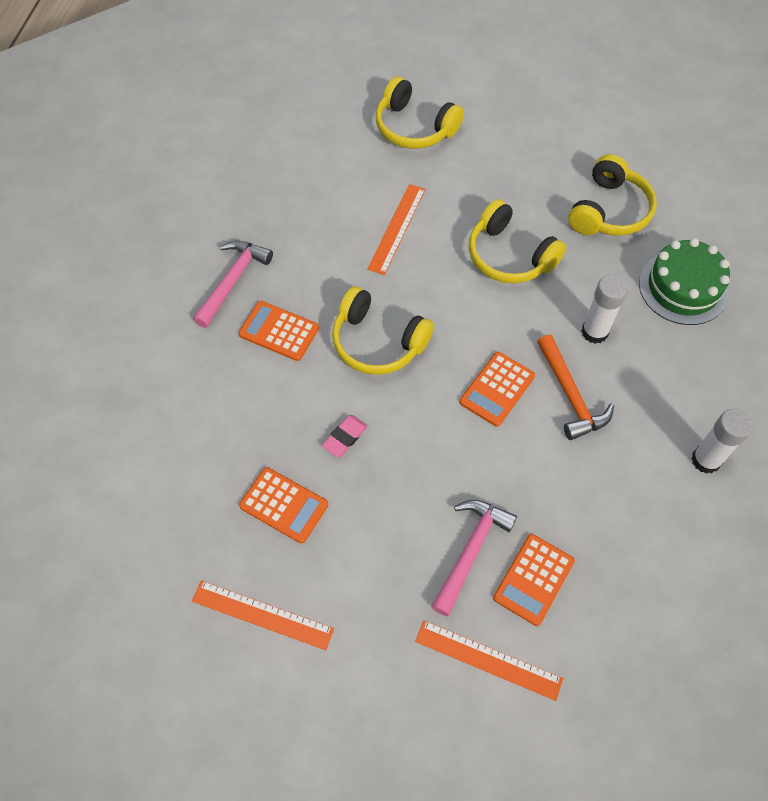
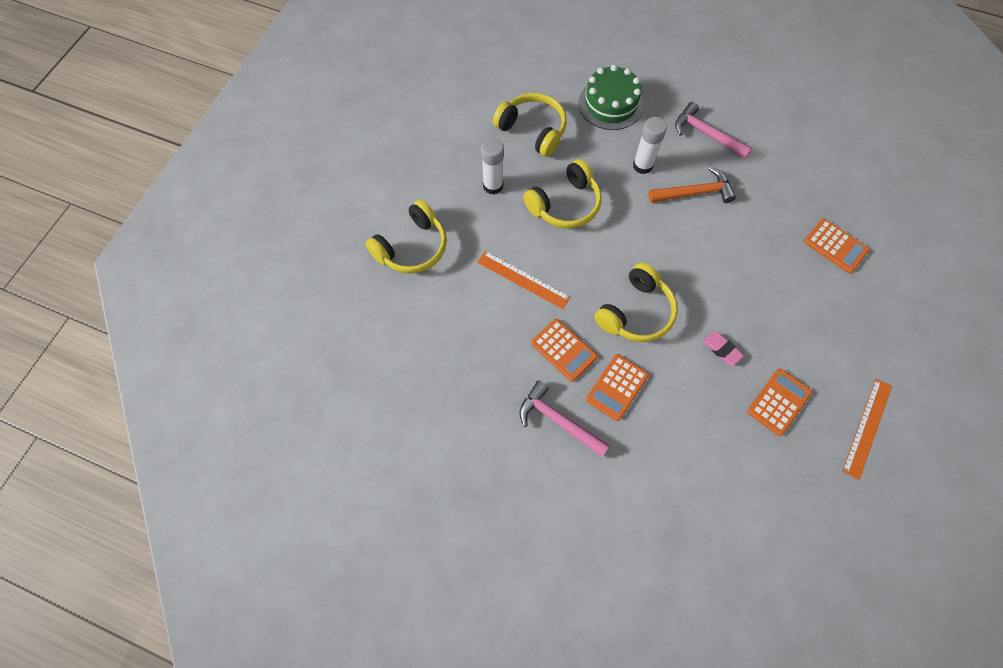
camera: 80 degrees left, 5 degrees up
orange ruler [415,620,563,701] -> none
pink hammer [431,500,517,616] -> pink hammer moved to [675,102,752,159]
orange calculator [460,352,535,427] -> orange calculator moved to [531,319,598,382]
white glue stick [691,408,753,474] -> white glue stick moved to [481,138,504,194]

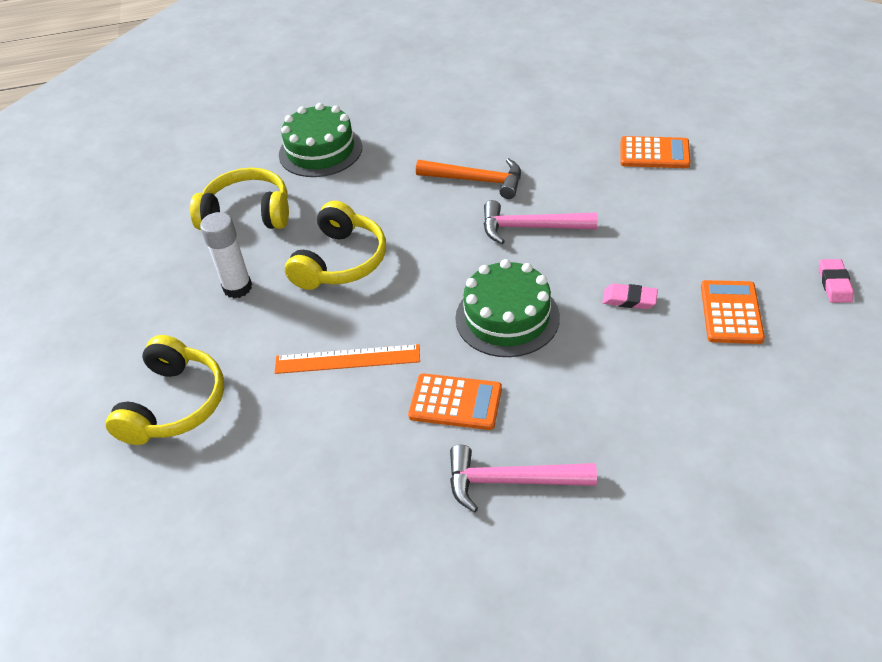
camera: 30 degrees left, 20 degrees down
orange calculator [586,354,649,421] -> none
yellow headphones [594,263,678,342] -> green cake [455,259,560,357]
white glue stick [633,117,667,174] -> none
orange hammer [649,167,736,203] -> orange hammer turned 60 degrees clockwise [416,158,521,199]
pink hammer [675,102,752,159] -> pink hammer moved to [484,200,597,244]
orange ruler [842,379,892,480] -> pink eraser [819,259,854,303]

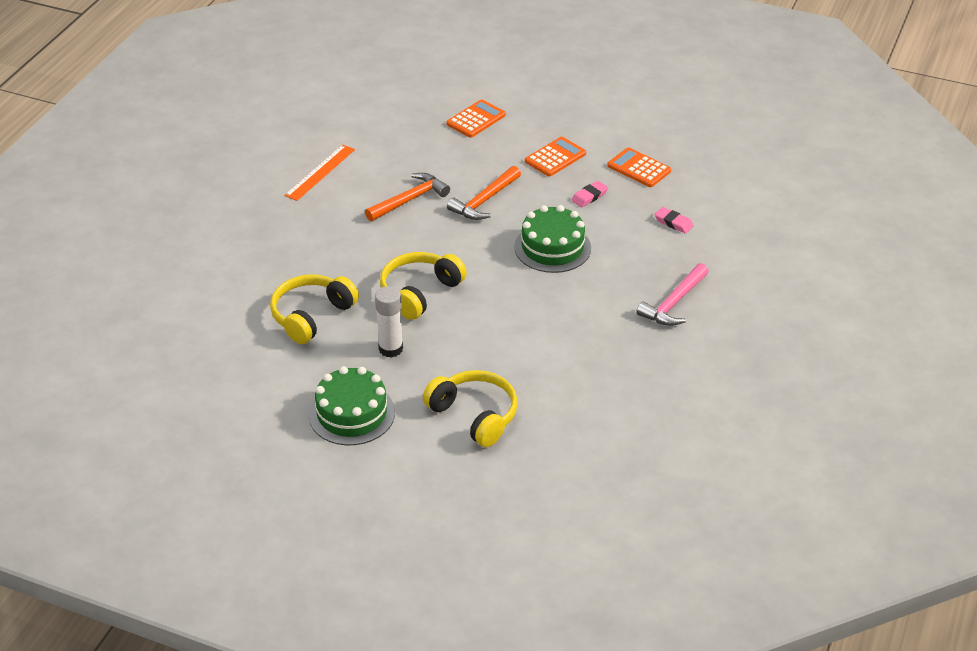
camera: 60 degrees left, 5 degrees down
orange ruler [274,344,420,374] -> orange ruler moved to [284,145,355,201]
green cake [279,103,362,177] -> green cake moved to [309,366,395,445]
yellow headphones [285,201,386,290] -> yellow headphones turned 105 degrees counterclockwise [380,252,467,320]
orange calculator [408,374,502,430] -> orange calculator moved to [525,137,586,177]
pink hammer [484,200,597,244] -> orange hammer [447,166,521,220]
pink eraser [819,259,854,303] -> pink eraser moved to [654,207,694,234]

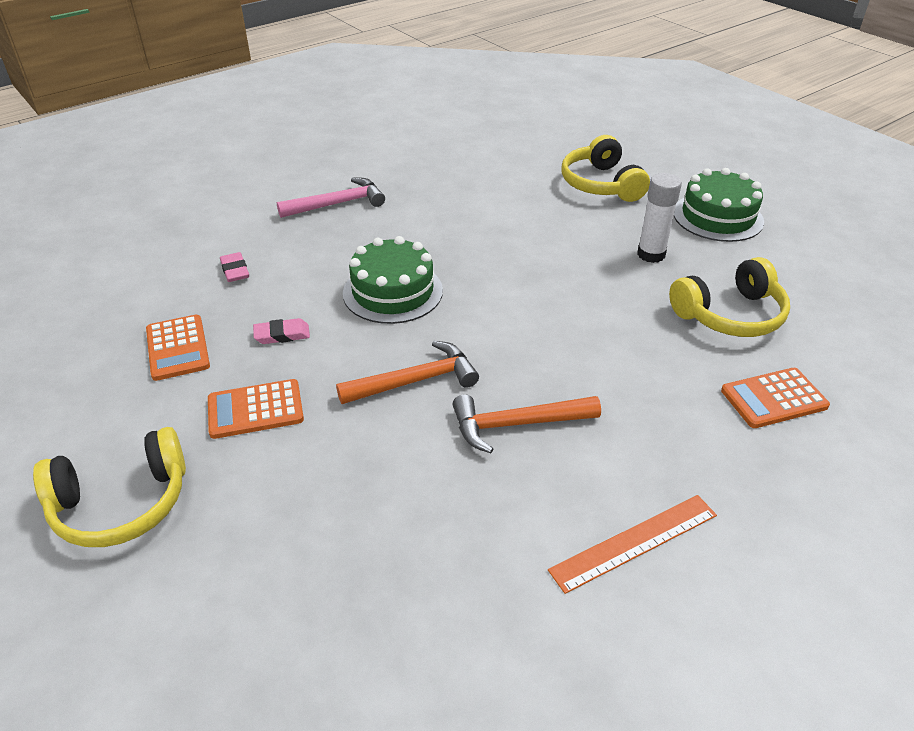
camera: 150 degrees left, 0 degrees up
yellow headphones [380,252,467,320] -> yellow headphones moved to [33,427,186,547]
orange calculator [446,99,506,138] -> orange calculator moved to [721,368,830,428]

